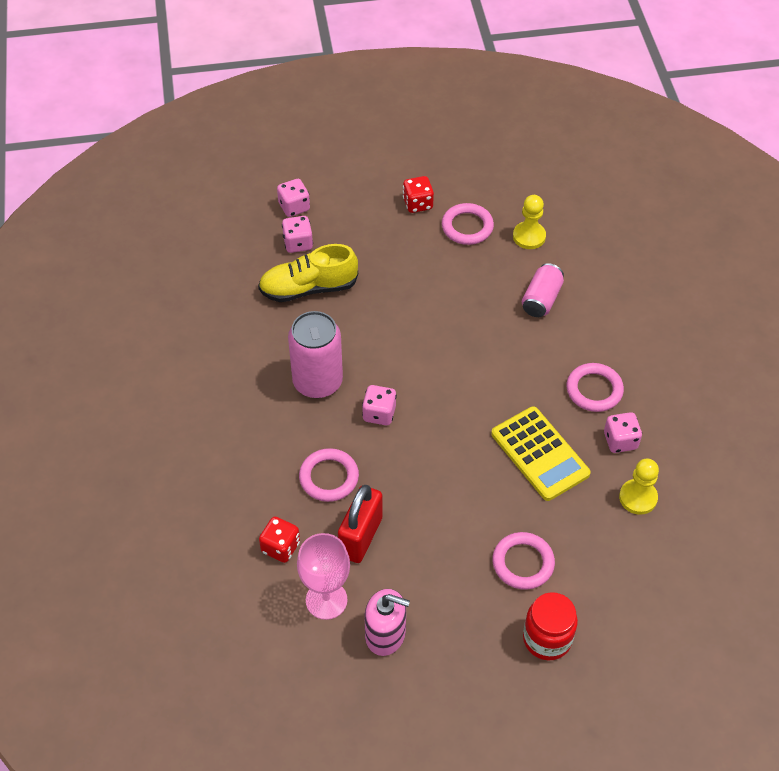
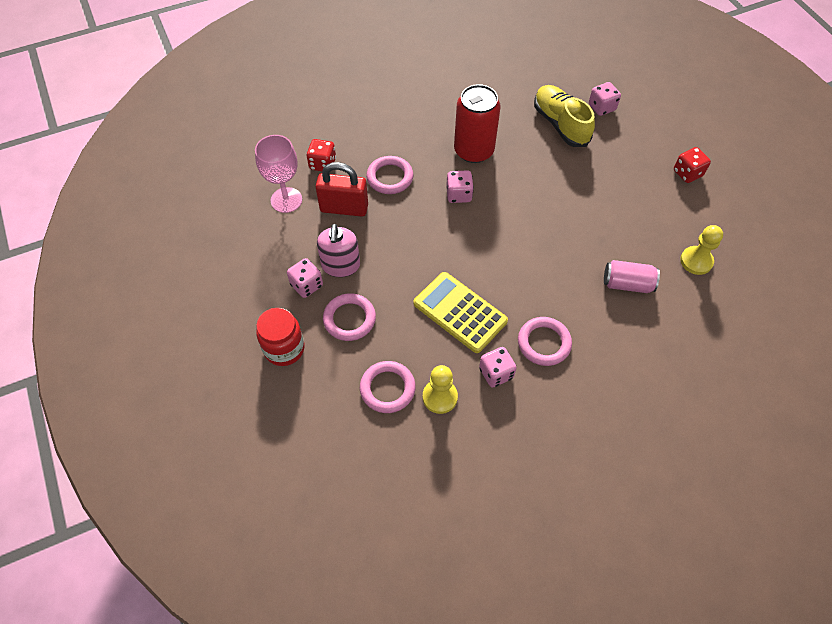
camera: 75 degrees right, 5 degrees up
pink dice [277,179,310,217] -> pink dice moved to [287,258,323,298]
pink can [288,311,343,398] -> red can [454,84,500,163]
pink soap dispenser [365,589,410,656] -> pink soap dispenser moved to [317,224,360,277]
pink ring [442,203,494,245] -> pink ring moved to [360,361,416,413]
yellow calculator [491,406,591,501] -> yellow calculator turned 90 degrees clockwise [413,272,508,353]

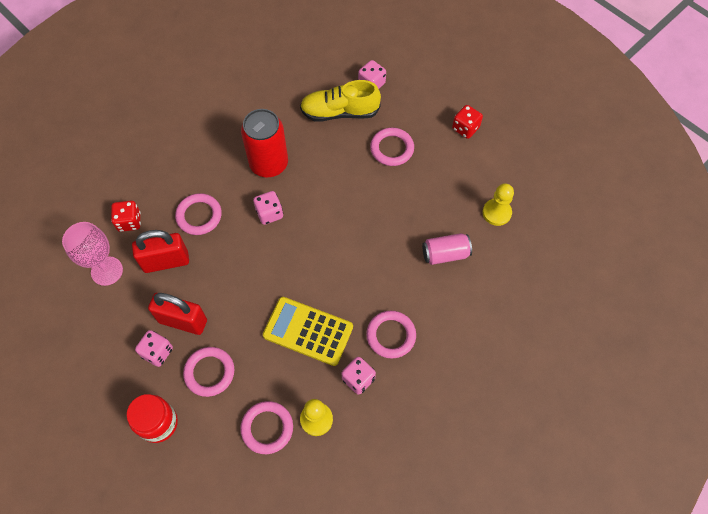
camera: 20 degrees left, 5 degrees up
pink soap dispenser [317,224,360,277] -> red padlock [148,293,207,335]
yellow shoe [534,85,595,147] -> yellow shoe turned 45 degrees counterclockwise [300,80,381,121]
none -> pink ring [370,128,414,166]

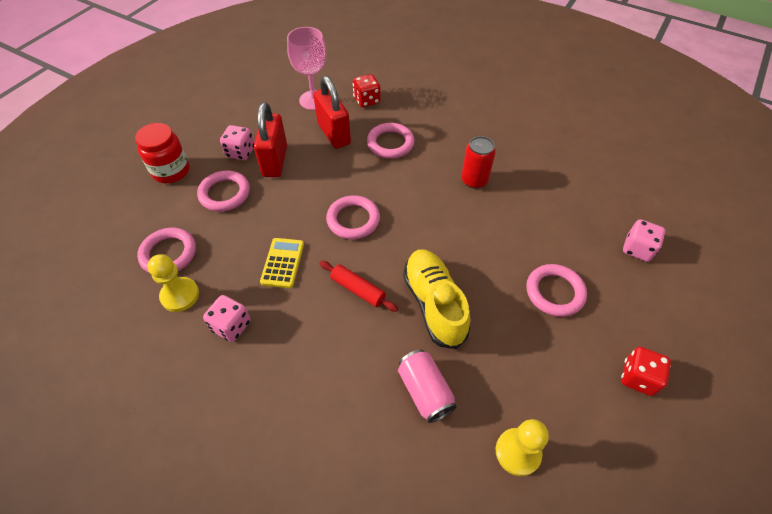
camera: 75 degrees right, 10 degrees down
red can [241,109,288,177] -> red can [461,136,496,189], size x0.61
pink dice [253,191,283,225] -> none
yellow calculator [263,297,353,366] -> yellow calculator [260,238,304,288], size x0.60
yellow shoe [300,80,381,121] -> yellow shoe moved to [403,249,470,349]
pink ring [366,311,416,359] -> pink ring moved to [326,195,380,239]
none -> red rolling pin [319,261,398,312]

